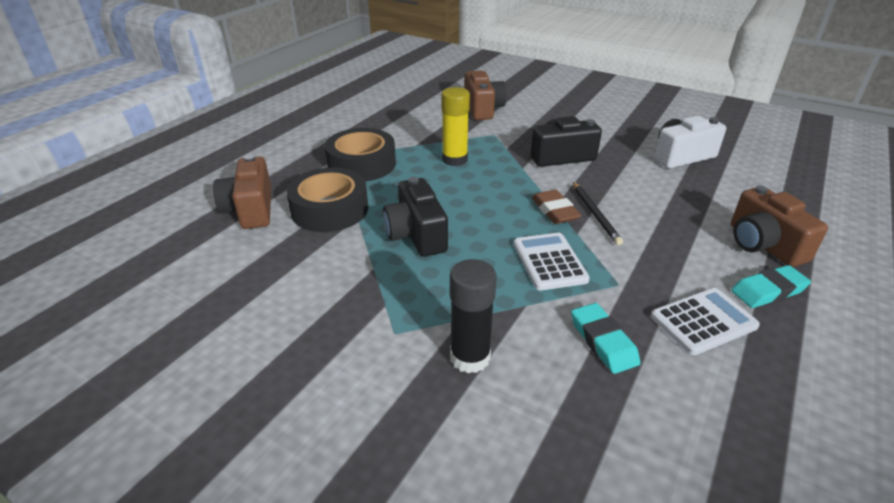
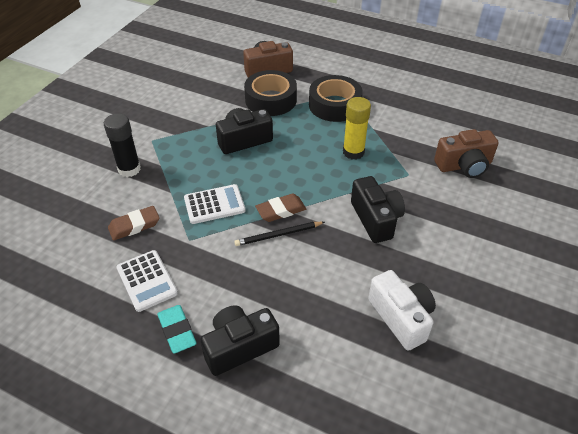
camera: 85 degrees right, 10 degrees up
turquoise eraser [571,303,640,374] -> brown eraser [108,206,159,241]
brown camera [731,186,828,267] -> black camera [200,305,280,376]

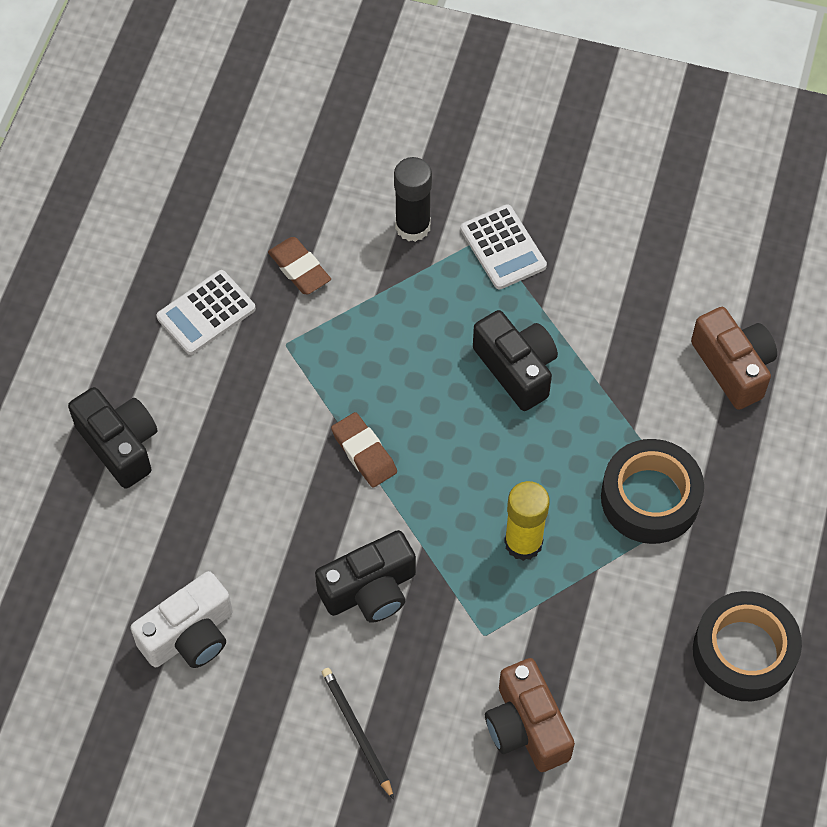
camera: 80 degrees right, 15 degrees up
turquoise eraser [157,305,197,354] -> none
white calculator [184,184,245,224] -> white calculator moved to [460,204,547,289]
black pencil [234,222,325,246] -> black pencil moved to [322,668,394,800]
black tape [244,70,297,116] -> black tape moved to [693,591,802,701]

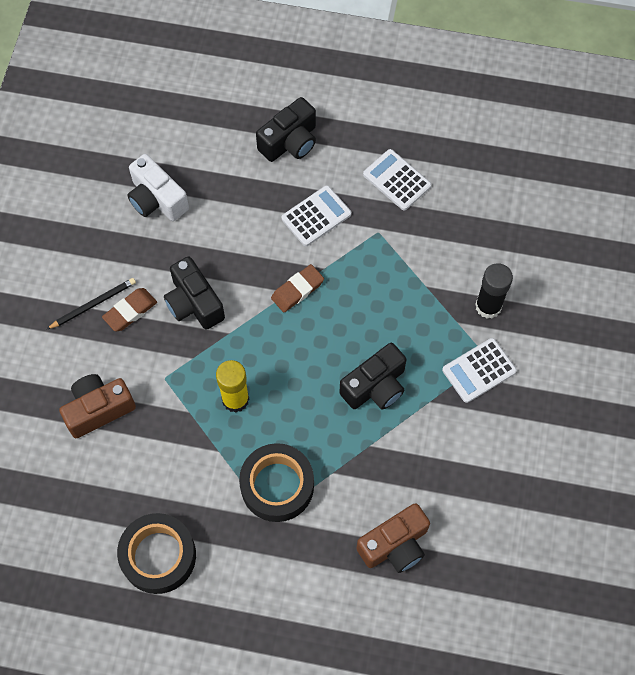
camera: 85 degrees right, 5 degrees up
brown eraser [268,237,331,295] -> brown eraser moved to [102,288,157,331]
none -> white calculator [282,185,351,246]

